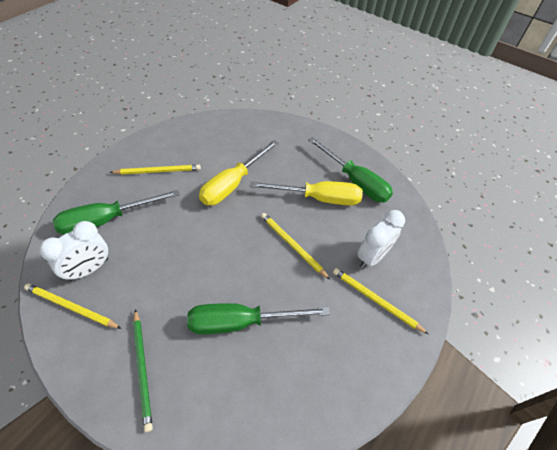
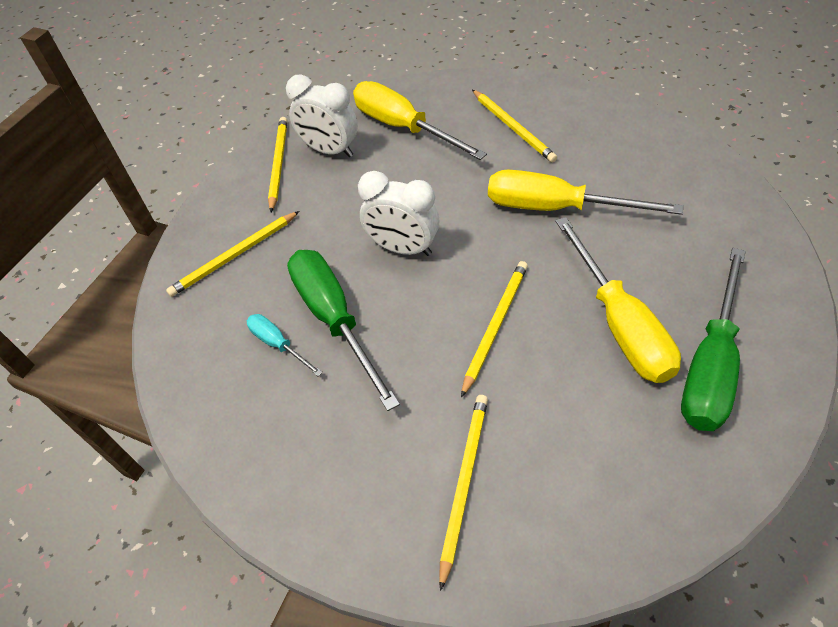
camera: 75 degrees right, 0 degrees up
green screwdriver [53,190,180,235] -> yellow screwdriver [353,81,487,160]
green pencil [133,309,153,432] -> yellow pencil [166,211,299,297]
white clock [357,210,405,268] -> white clock moved to [358,171,439,256]
none -> turquoise screwdriver [247,314,323,377]

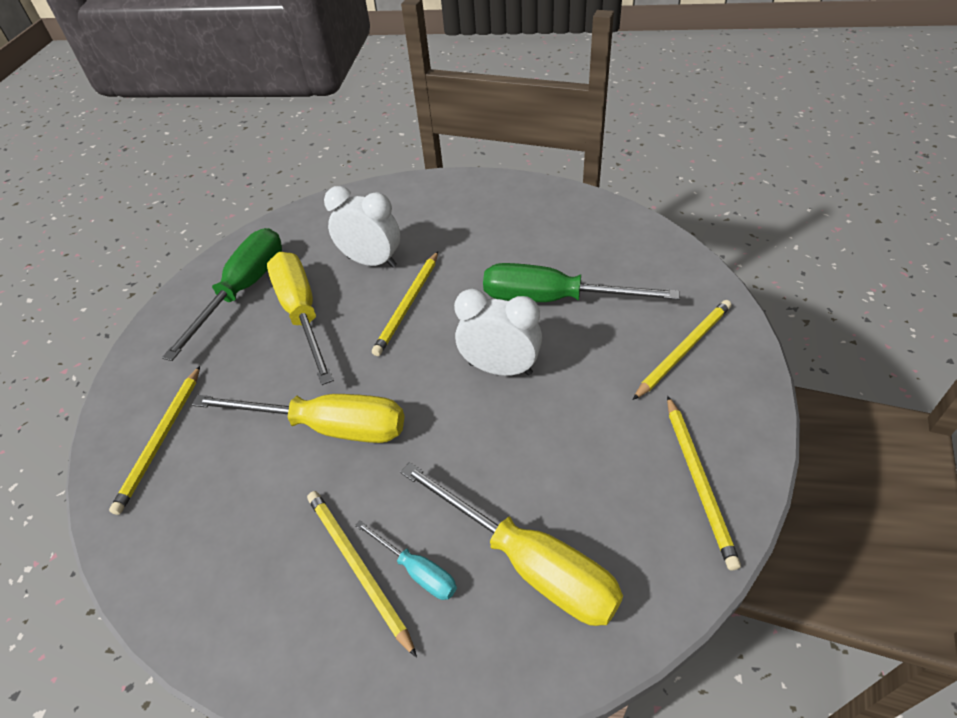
camera: 175 degrees right, 5 degrees down
turquoise screwdriver [247,314,323,377] -> turquoise screwdriver moved to [355,520,457,600]
white clock [286,75,358,157] -> white clock moved to [324,186,400,268]
green screwdriver [287,250,400,411] -> green screwdriver turned 135 degrees clockwise [483,263,680,302]
yellow pencil [439,395,488,591] -> yellow pencil moved to [109,366,200,515]

